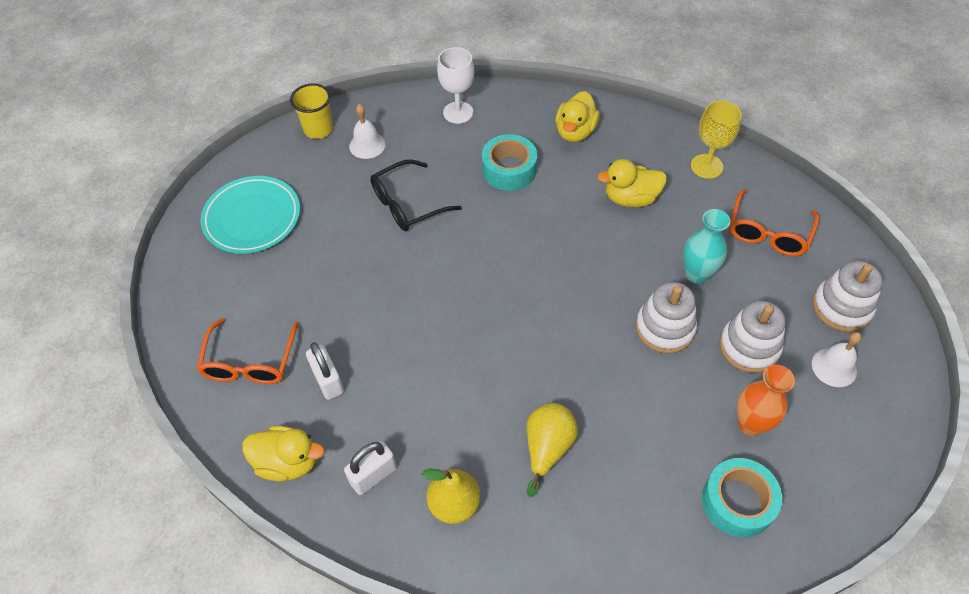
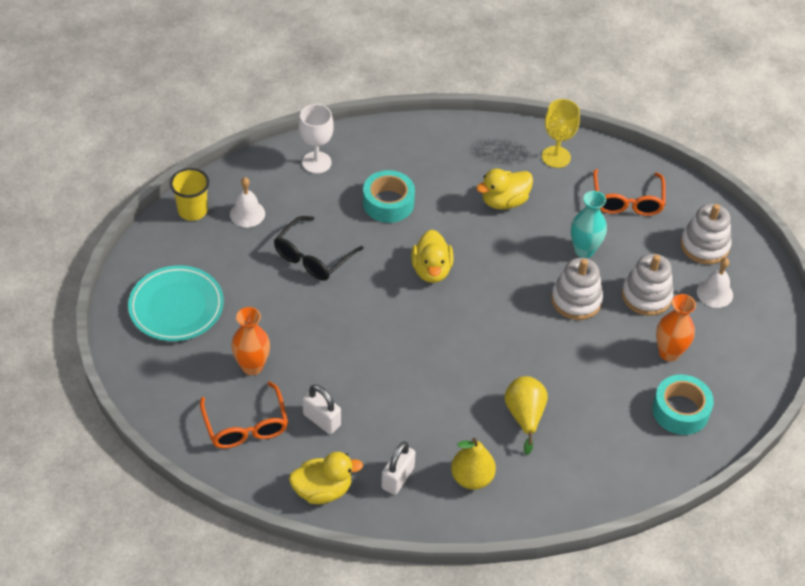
camera: 25 degrees left, 5 degrees down
yellow duck [556,91,600,142] -> yellow duck moved to [411,230,454,283]
none -> orange vase [231,307,270,375]

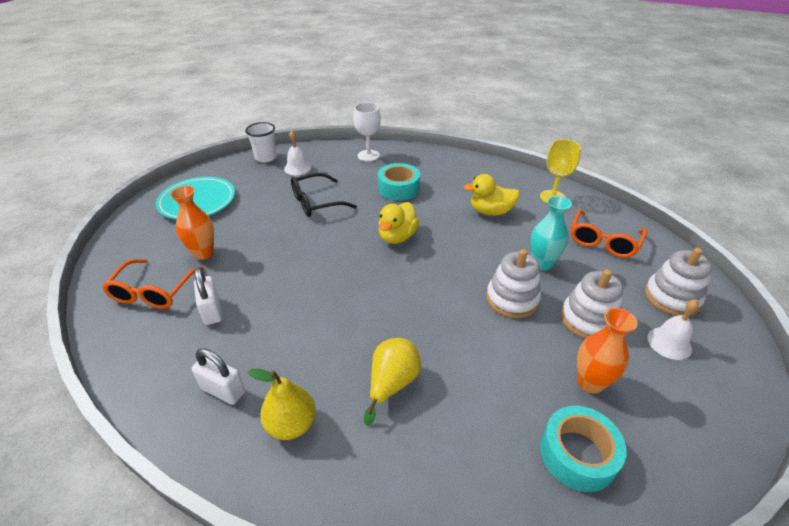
camera: 30 degrees right, 10 degrees down
yellow cup [170,168,209,221] -> white cup [245,122,277,162]
yellow duck [289,452,363,504] -> none
white padlock [381,441,415,495] -> white padlock turned 60 degrees clockwise [192,348,245,405]

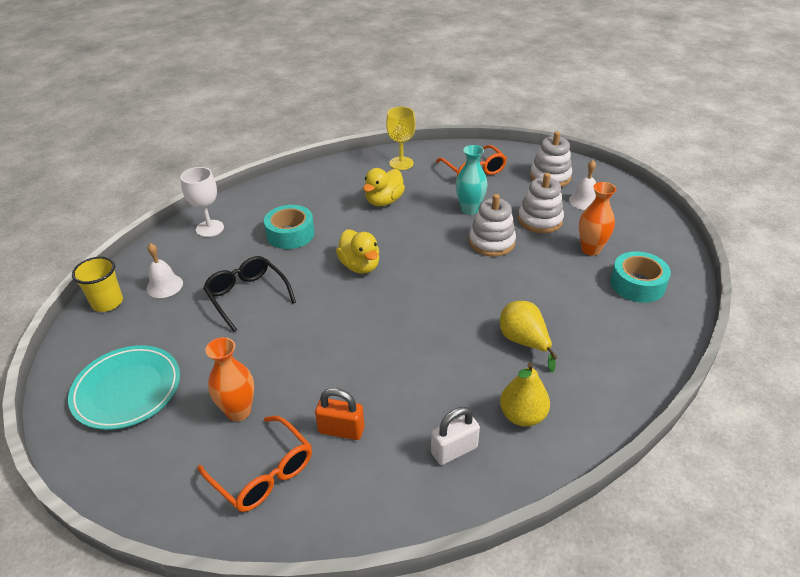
camera: 55 degrees left, 0 degrees up
white padlock [194,267,222,325] -> orange padlock [315,388,364,440]
white cup [245,122,277,162] -> yellow cup [72,257,123,312]
black glasses [291,173,357,217] -> black glasses turned 135 degrees clockwise [203,256,296,332]

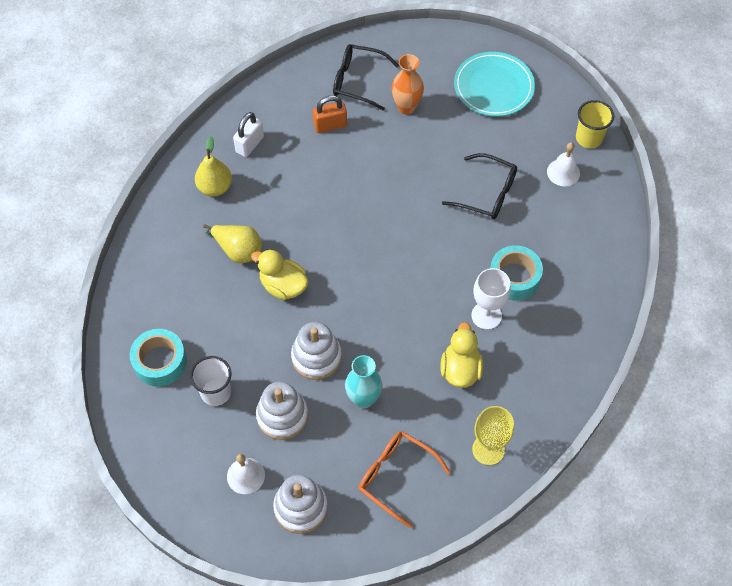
camera: 150 degrees right, 20 degrees up
white goblet [180,167,224,237] -> white goblet moved to [471,268,511,330]
orange glasses [197,416,312,512] -> black glasses [333,44,399,111]
yellow duck [336,229,379,274] -> yellow duck moved to [251,249,309,300]
orange vase [579,182,616,256] -> white cup [190,356,232,406]

